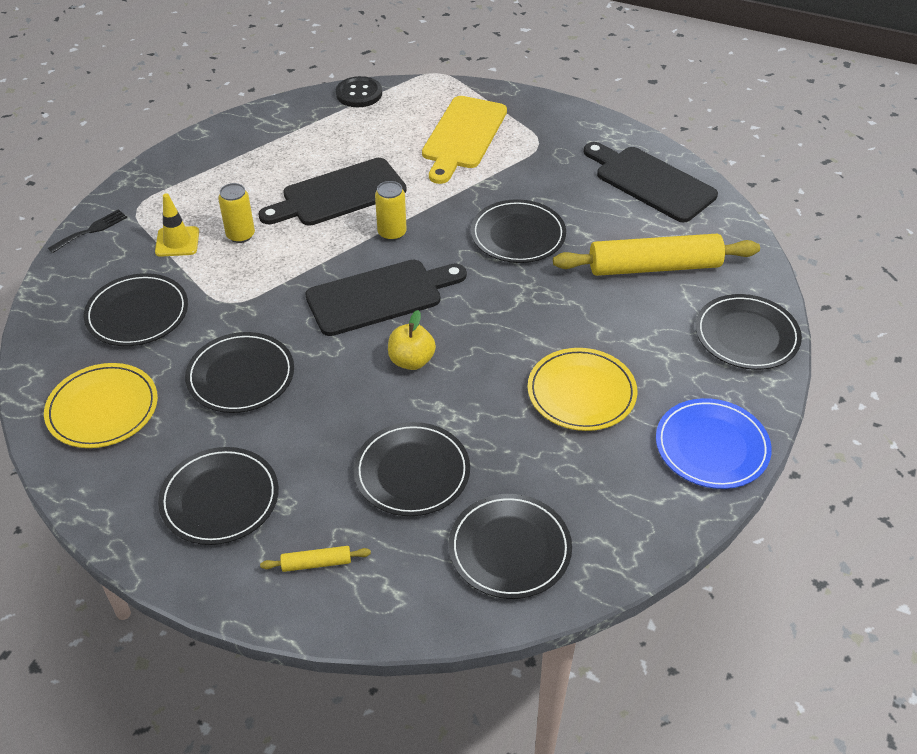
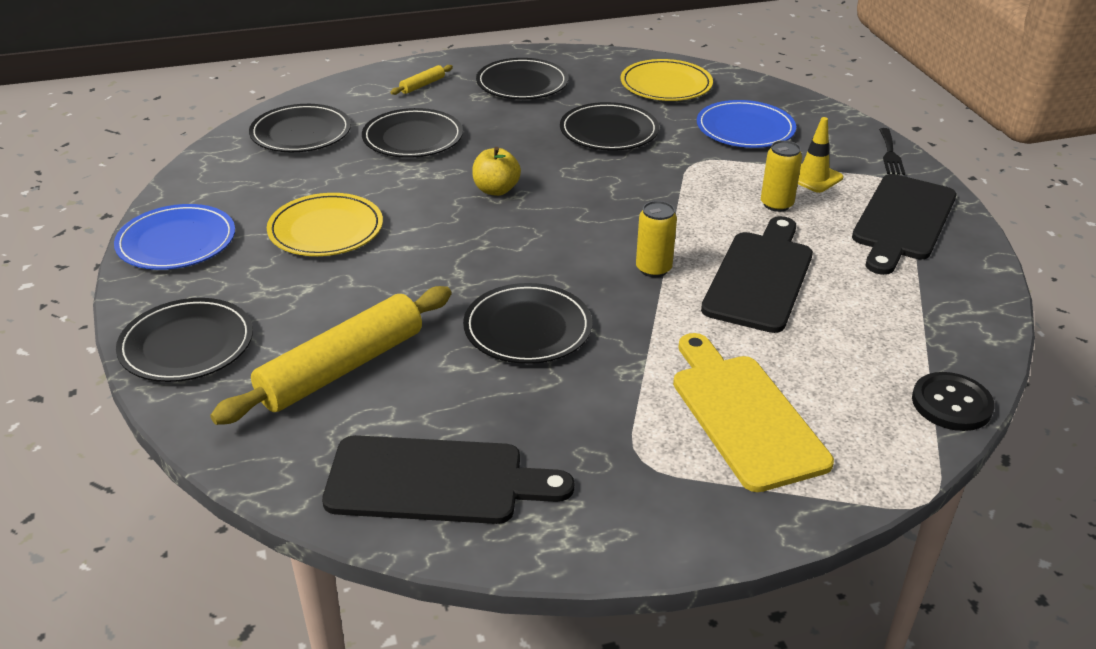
camera: 140 degrees right, 10 degrees down
black plate [83,273,188,346] -> blue plate [697,100,796,148]
black cutting board [305,260,467,336] -> black cutting board moved to [852,174,956,275]

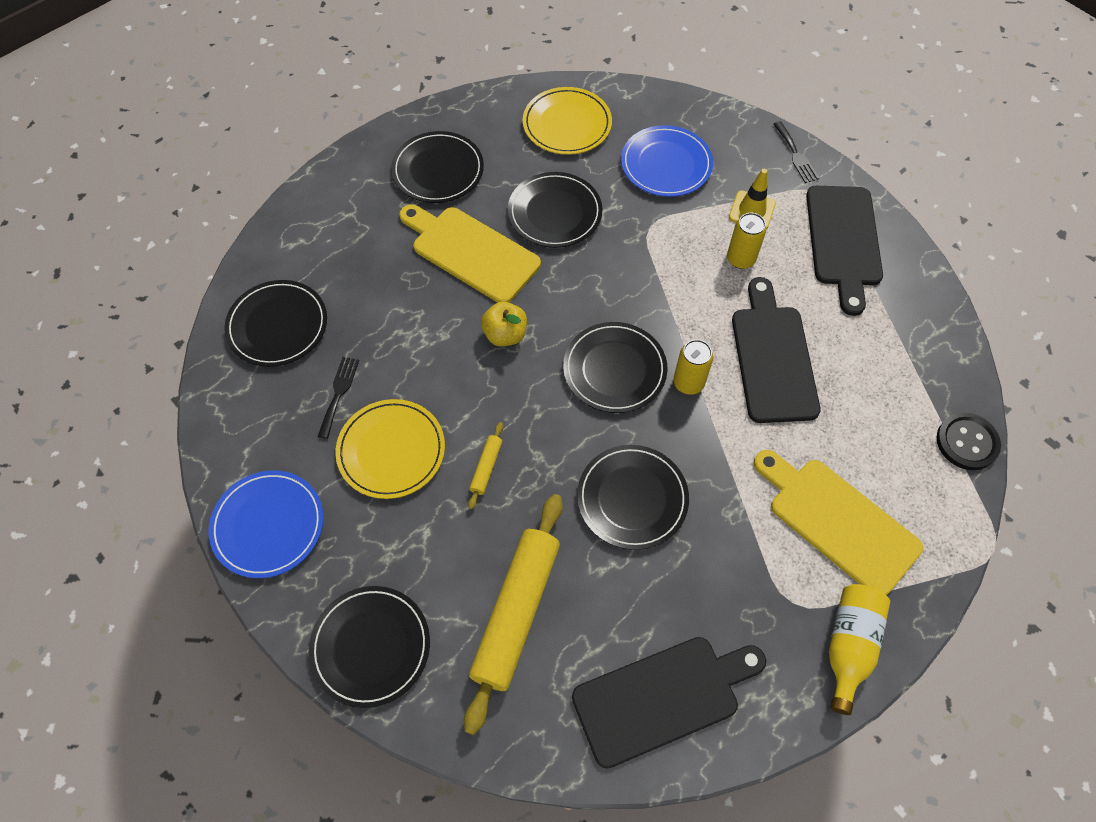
camera: 25 degrees left, 25 degrees up
black plate [362,108,463,158] -> black plate moved to [563,322,667,413]
yellow rolling pin [390,65,453,95] -> yellow rolling pin moved to [468,422,503,509]
none -> black fork [317,357,359,439]
none -> yellow cutting board [399,204,541,303]
none -> yellow bottle [829,584,890,715]

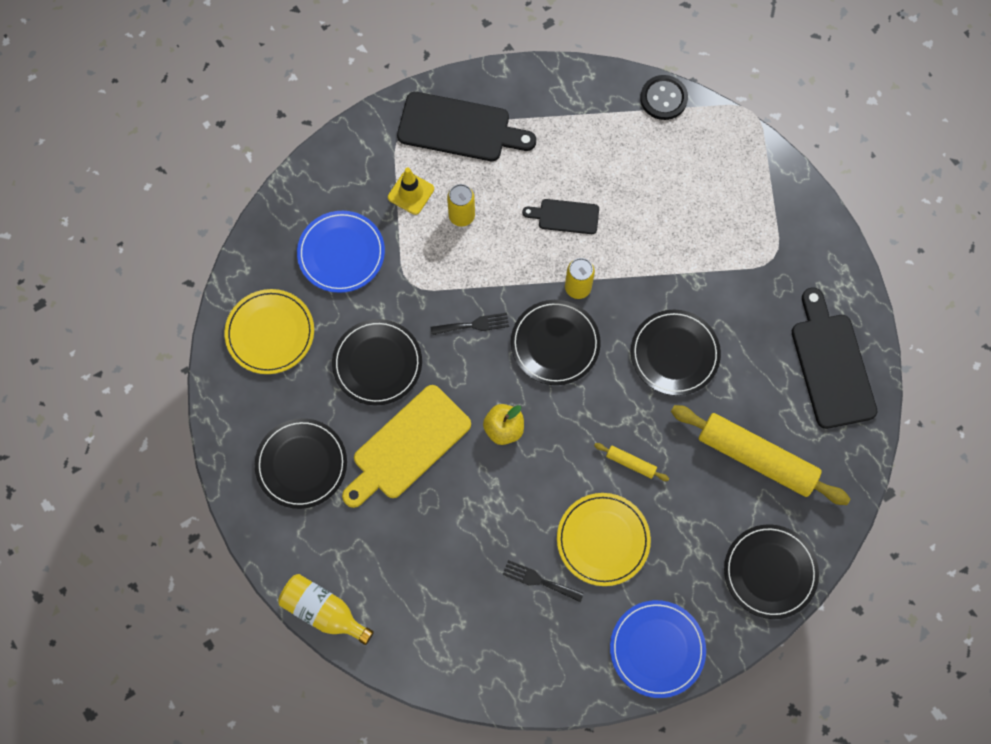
camera: 80 degrees left, 10 degrees up
black plate [224,280,327,367] -> none
black cutting board [732,277,821,423] -> black cutting board [522,199,599,234], size x0.54
yellow cutting board [754,450,923,595] -> none
black fork [773,121,819,183] -> black fork moved to [431,313,509,335]
yellow bottle [829,584,890,715] -> yellow bottle moved to [278,574,374,645]

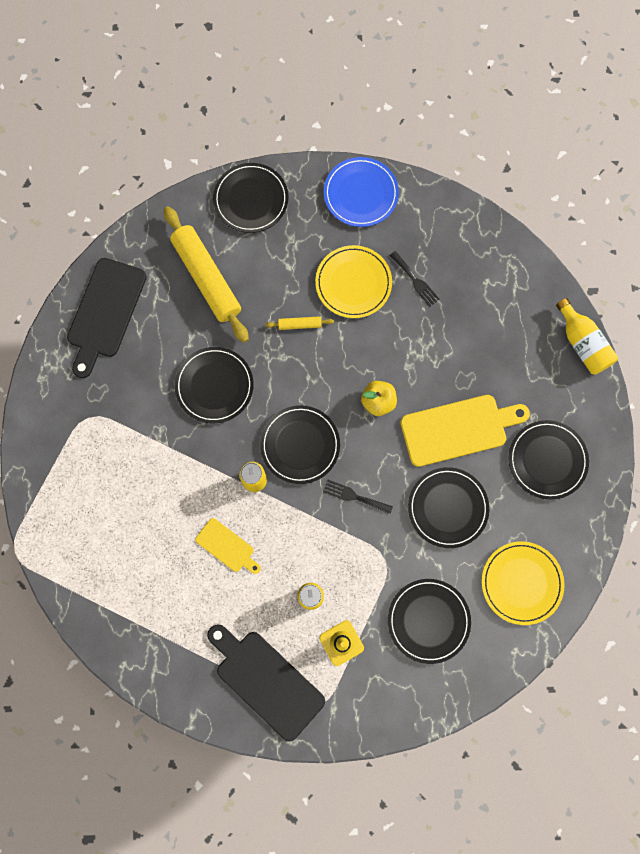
camera: 150 degrees left, 5 degrees up
blue plate [297,211,385,293] -> black plate [388,579,471,664]
black cutting board [522,199,599,234] -> yellow cutting board [195,518,261,574]
yellow rolling pin [594,443,669,481] -> yellow rolling pin turned 60 degrees counterclockwise [266,316,334,330]
black button [640,75,688,120] -> none

